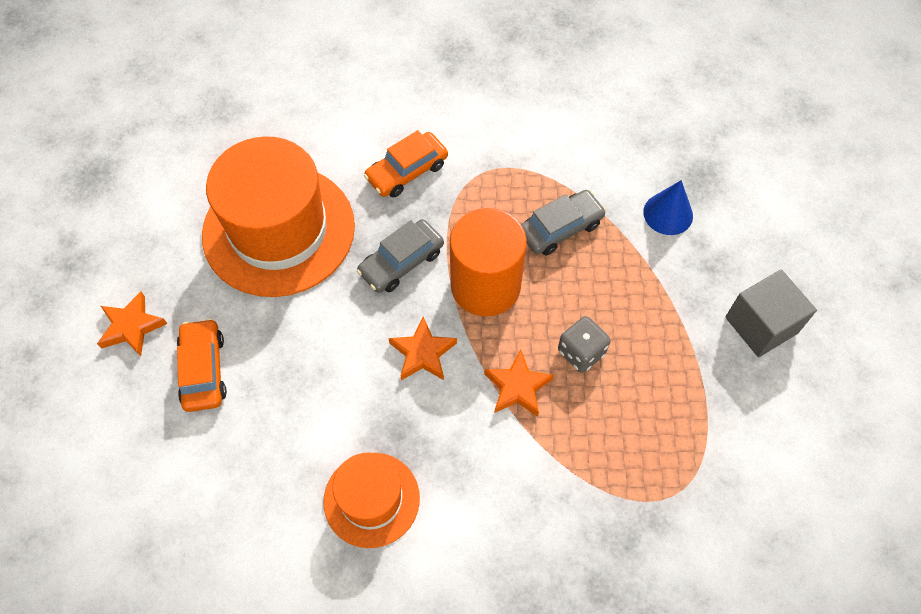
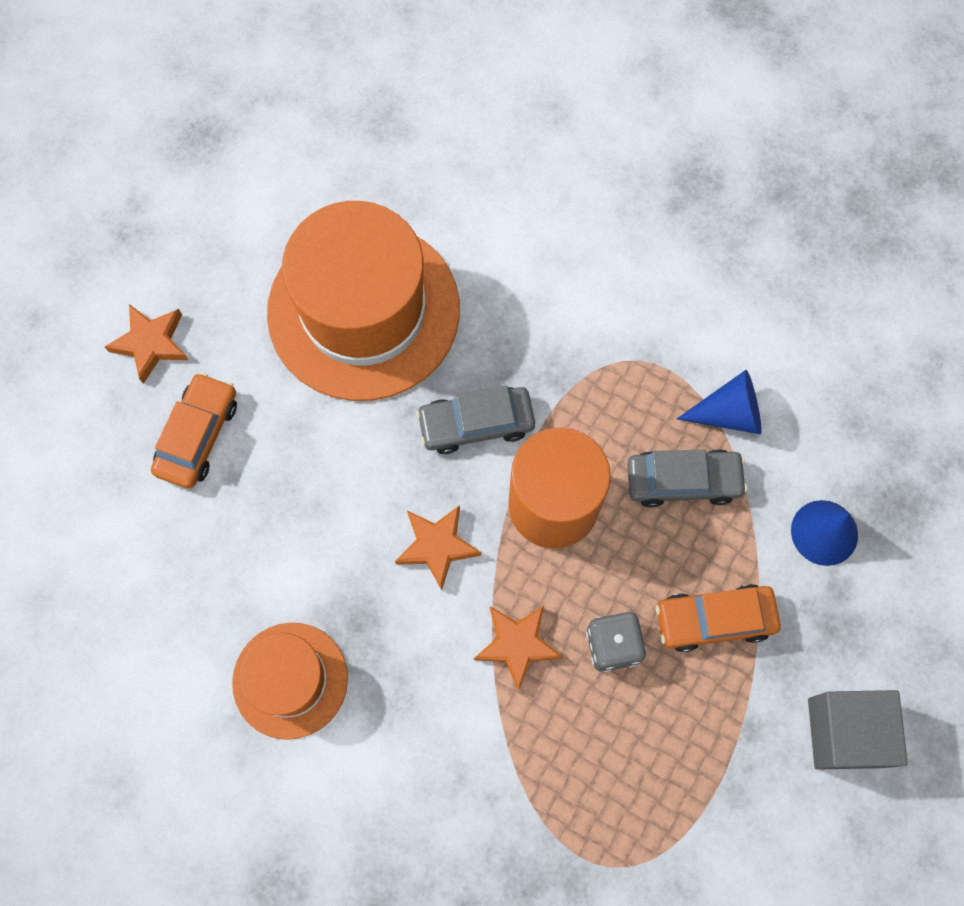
camera: 30 degrees right, 10 degrees up
orange car [364,130,448,198] -> orange car moved to [656,584,781,652]
none -> blue cone [677,370,761,434]

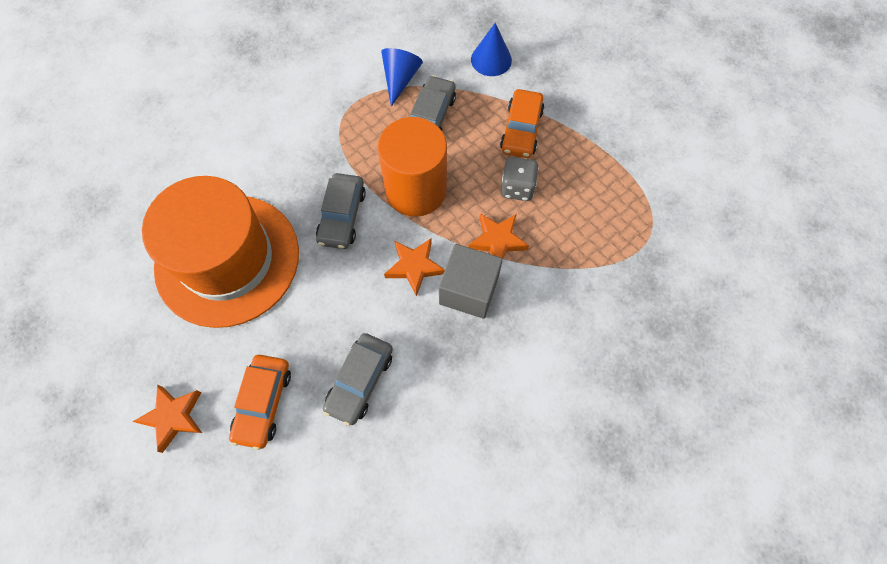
camera: 70 degrees left, 5 degrees down
orange car [151,372,237,489] -> orange car turned 120 degrees counterclockwise [229,355,291,450]
orange hat [232,623,348,740] -> none
grey cube [808,690,908,770] -> grey cube moved to [439,244,503,319]
none -> grey car [323,333,393,426]

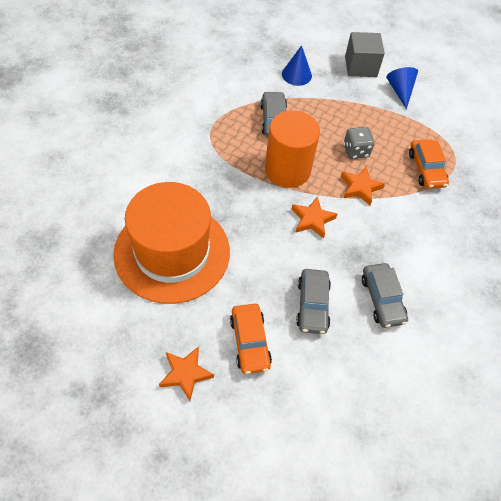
camera: 25 degrees left, 10 degrees down
grey car [316,173,366,249] -> grey car moved to [362,263,408,328]
blue cone [381,48,423,107] -> blue cone moved to [386,67,418,109]
grey cube [439,244,503,319] -> grey cube moved to [345,32,385,77]
orange car [500,89,544,158] -> orange car moved to [409,139,449,189]

